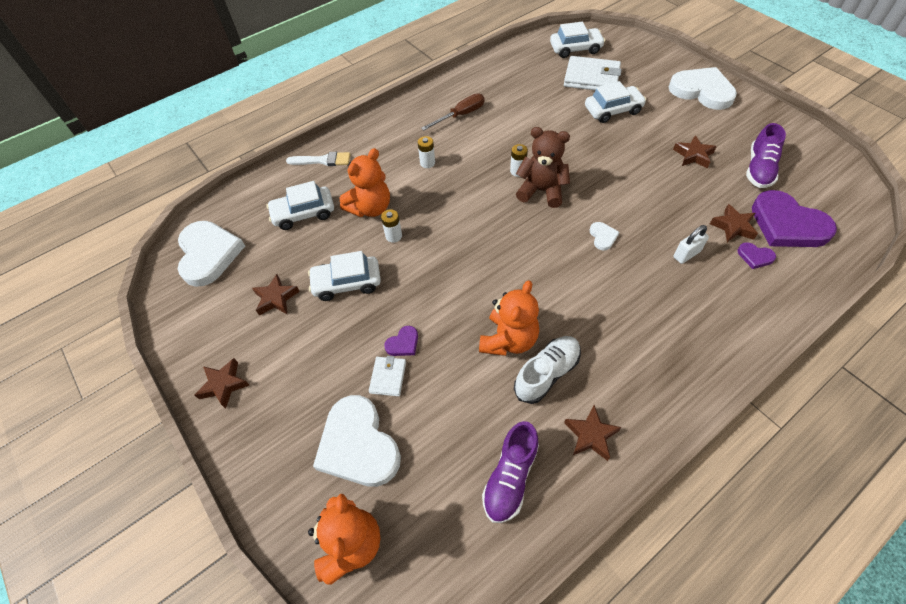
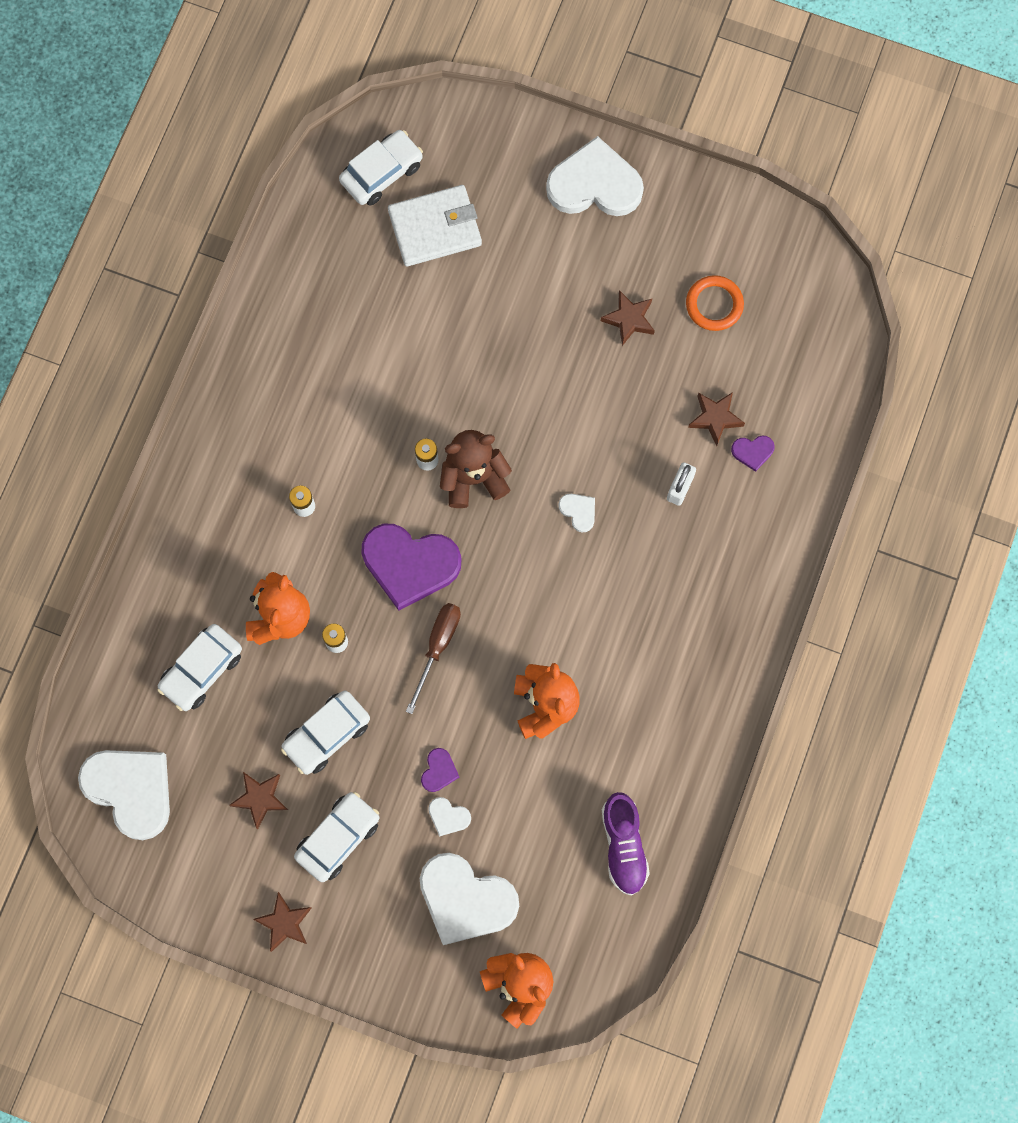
camera: 35 degrees left, 20 degrees up
white brush [286,152,350,166] -> none
white wallet [369,356,406,396] -> white heart [428,797,471,837]
brown screwdriver [421,94,484,130] -> brown screwdriver moved to [406,603,461,714]
white shoe [514,336,581,404] -> none
brown star [564,405,621,461] -> none
white car [585,81,646,123] -> white car moved to [294,792,379,882]
purple shoe [746,123,786,188] -> orange ring [686,275,744,331]
purple heart [752,190,837,247] -> purple heart moved to [361,524,461,611]

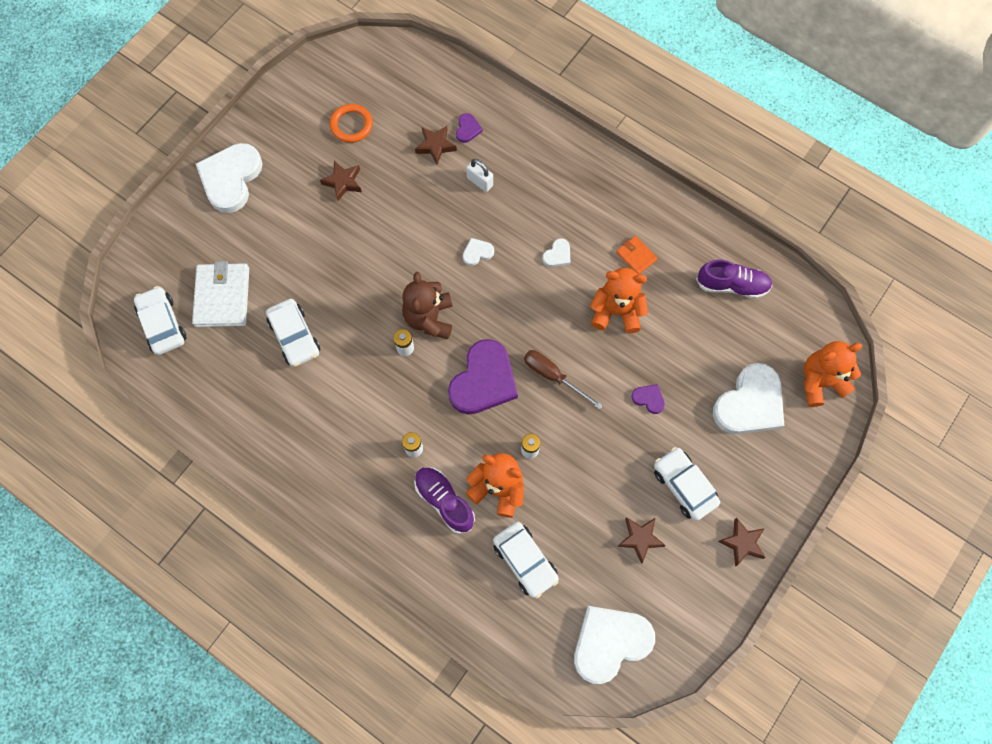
camera: 75 degrees left, 5 degrees down
white car [281,691,370,775] -> white car moved to [266,299,320,367]
white heart [428,797,471,837] -> white heart moved to [542,238,571,267]
none -> purple shoe [414,467,475,534]
none -> orange wallet [616,236,657,275]

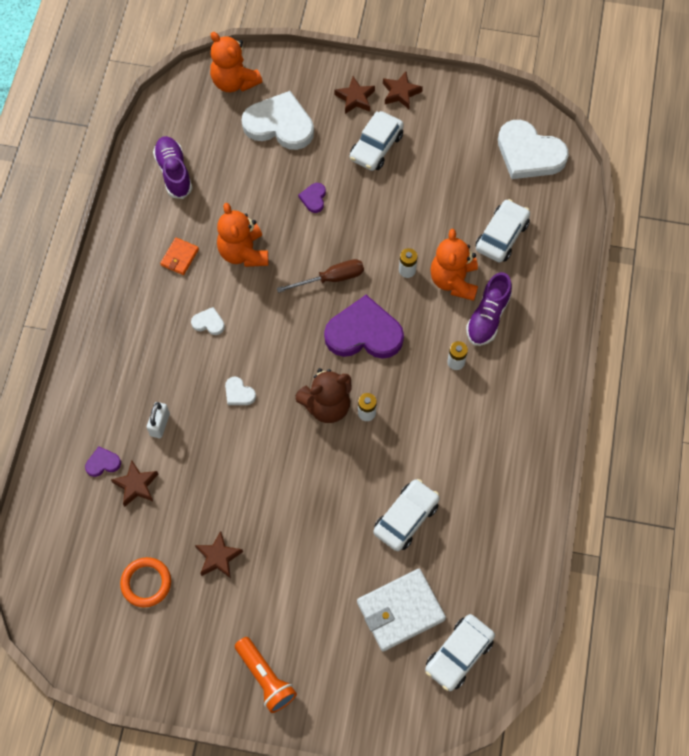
camera: 115 degrees left, 5 degrees down
white heart [196,143,263,213] -> orange flashlight [235,637,297,713]
brown screwdriver [524,350,603,409] -> brown screwdriver turned 120 degrees counterclockwise [277,259,364,293]
brown star [617,517,666,564] -> brown star moved to [334,76,375,114]

